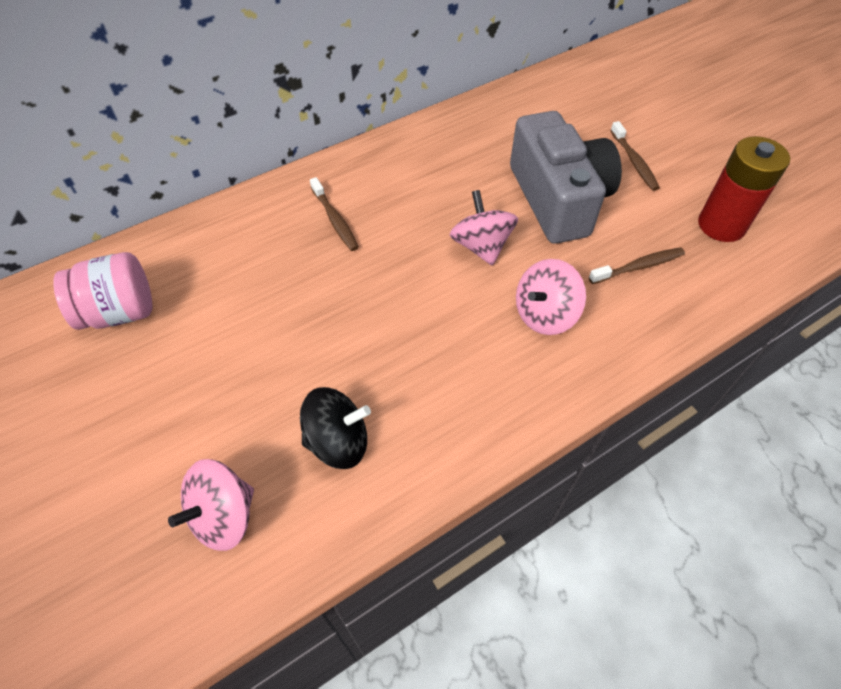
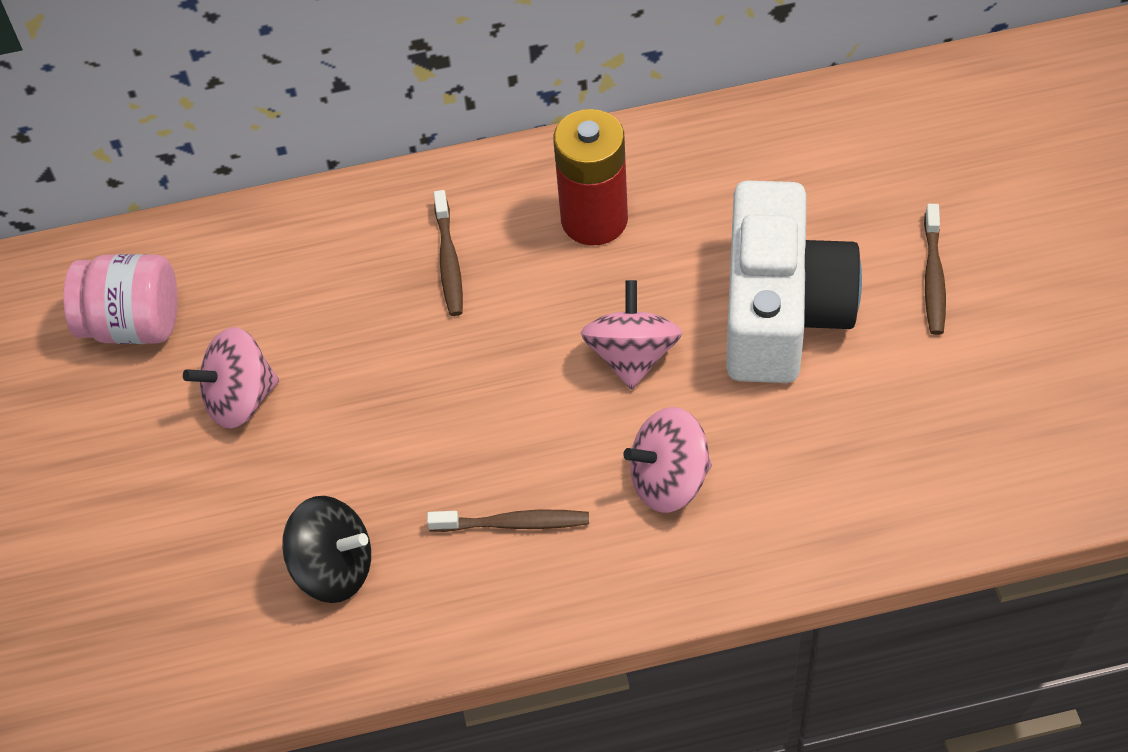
camera: 25 degrees right, 0 degrees up
pink spinning top [168,459,254,551] -> pink spinning top moved to [183,327,279,429]
grey camera [510,111,622,244] -> white camera [726,181,862,383]
brown toothbrush [589,247,685,284] -> brown toothbrush moved to [427,510,589,532]
red battery [698,136,790,242] -> red battery moved to [553,109,628,246]

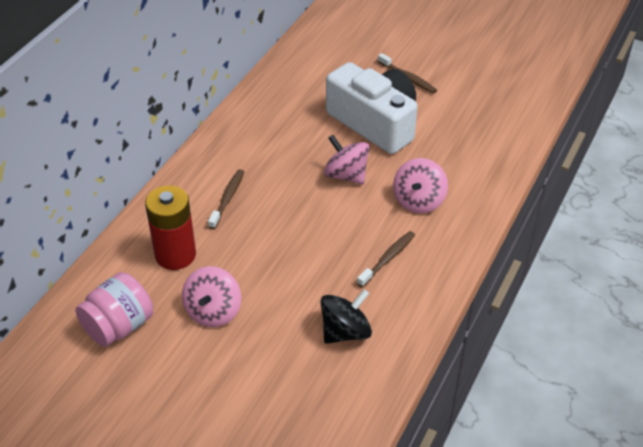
camera: 55 degrees left, 10 degrees down
brown toothbrush [434,190,463,316] -> brown toothbrush turned 105 degrees counterclockwise [208,169,244,229]
red battery [553,109,628,246] -> red battery moved to [145,185,196,270]

